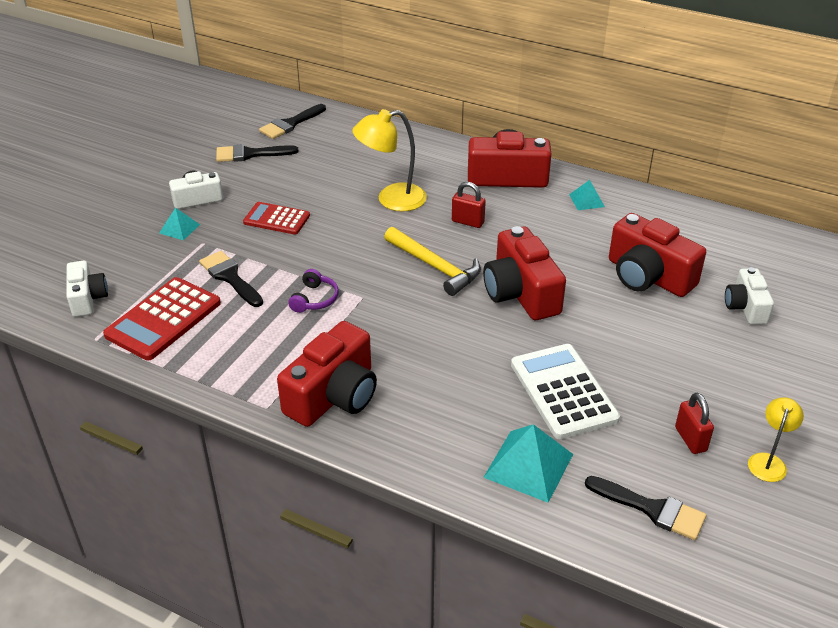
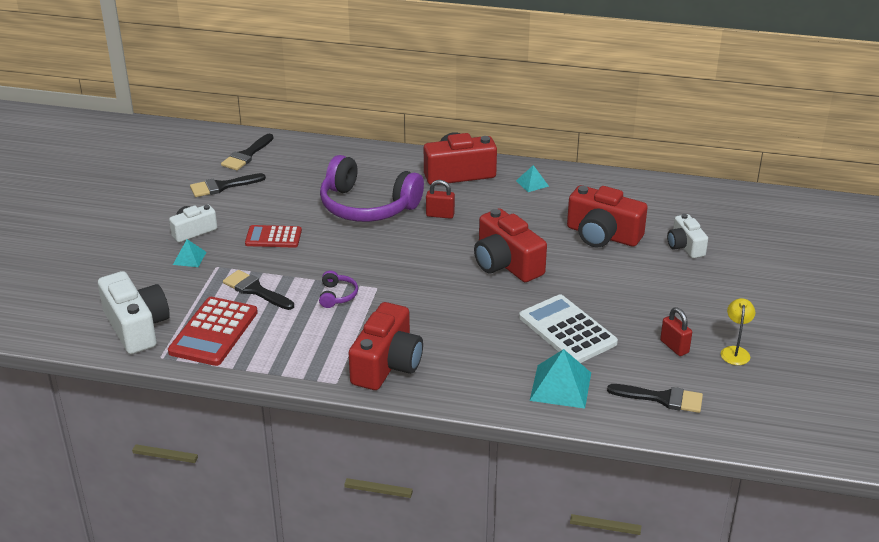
camera: 15 degrees left, 5 degrees down
white camera [66,260,108,317] -> white camera [98,271,170,354], size x1.69
yellow lamp [352,109,427,212] -> purple headphones [320,155,424,222]
yellow hammer [384,227,481,296] -> none

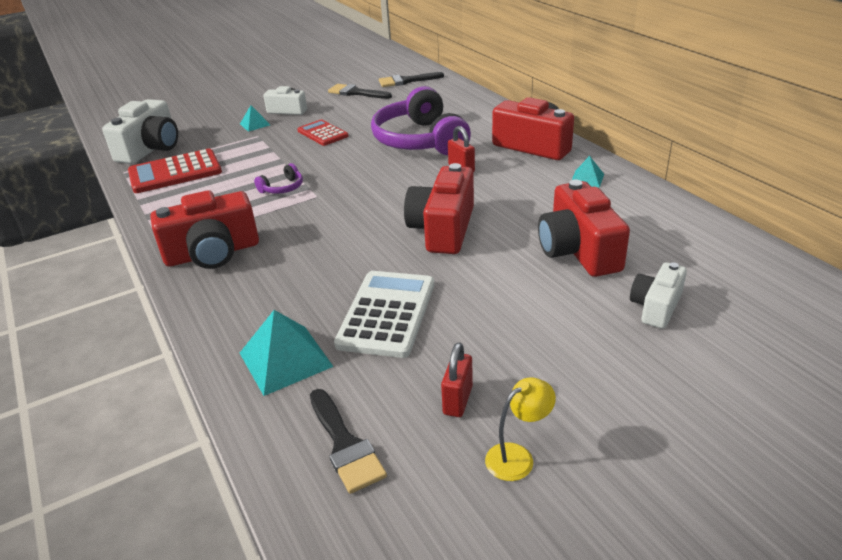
camera: 50 degrees right, 0 degrees up
black brush [223,270,294,310] -> none

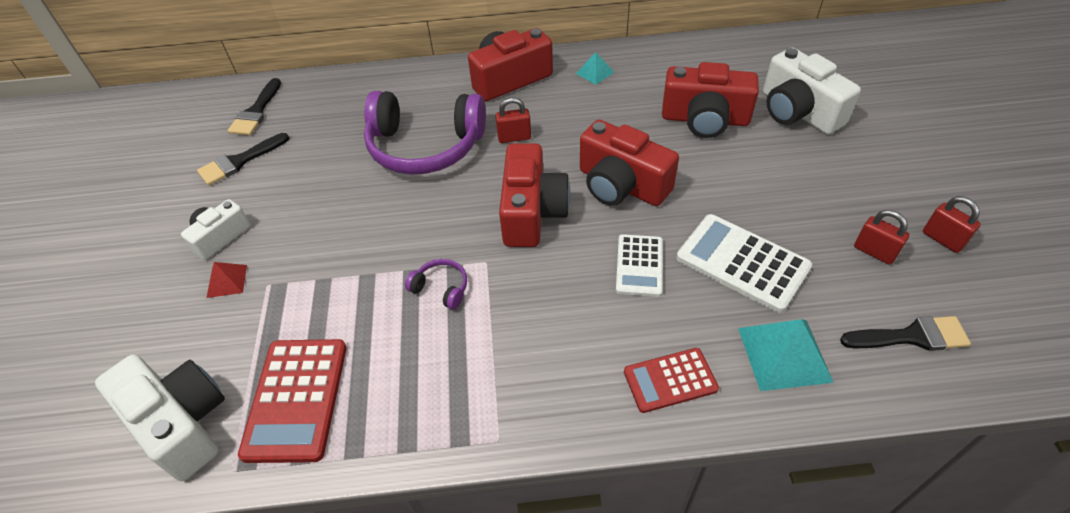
camera: 65 degrees left, 15 degrees up
red camera [151,190,259,269] -> red camera moved to [499,143,571,247]
turquoise pyramid [240,105,270,132] -> red pyramid [207,262,247,298]
purple headphones [254,163,303,194] -> purple headphones turned 45 degrees counterclockwise [405,259,467,310]
red calculator [297,119,349,146] -> red calculator moved to [624,348,719,413]
yellow lamp [485,377,556,481] -> red padlock [923,196,981,253]
white camera [630,262,687,329] -> white camera [763,47,861,134], size x1.69
none -> white calculator [616,234,663,297]

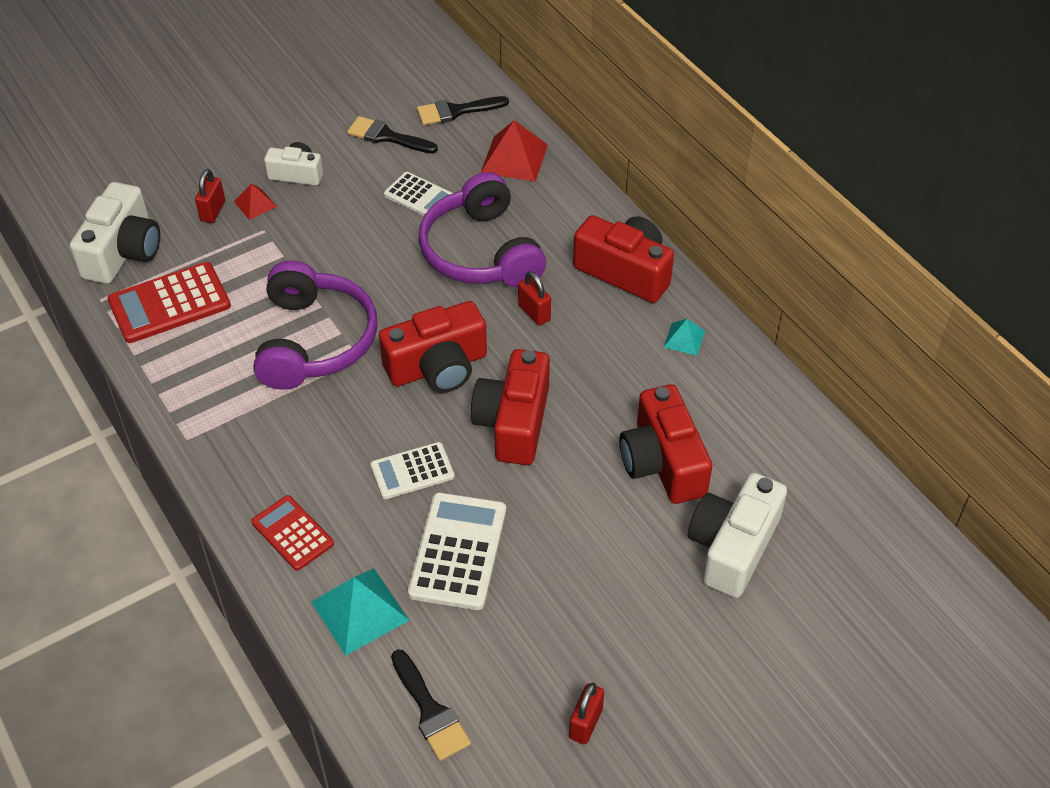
camera: 60 degrees right, 0 degrees up
purple headphones [405,259,467,310] -> purple headphones [253,260,378,390], size x2.45
red padlock [854,210,910,265] -> red padlock moved to [195,169,225,223]
none -> white calculator [384,172,453,216]
none -> red pyramid [481,120,548,182]

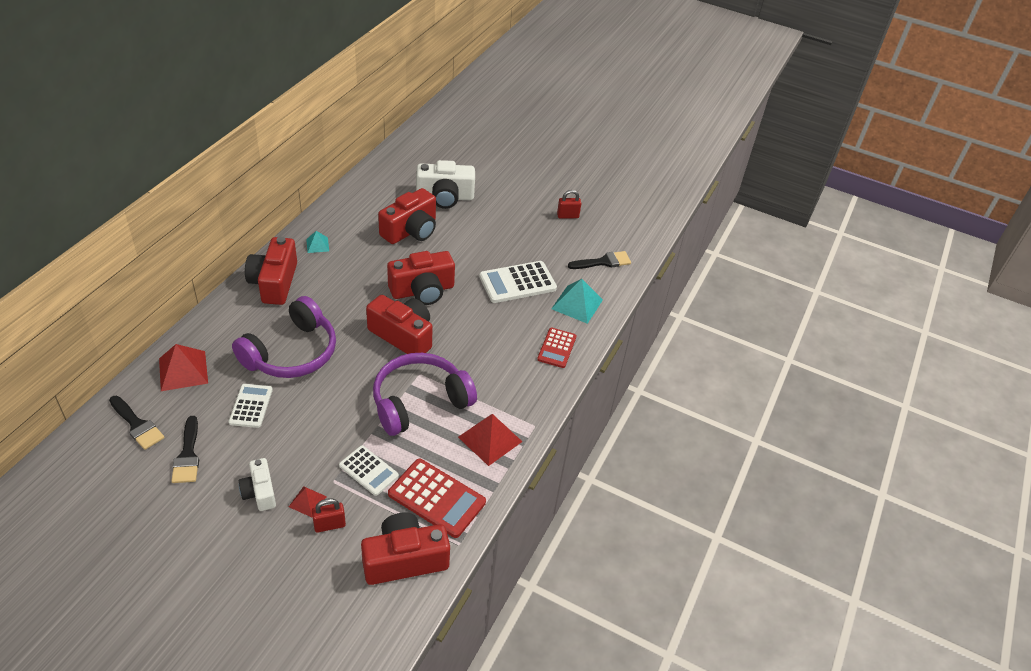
camera: 125 degrees left, 5 degrees down
white camera [70,182,160,284] -> red camera [361,512,450,585]
white calculator [370,442,455,499] -> white calculator moved to [339,445,399,496]
black brush [391,650,471,761] -> black brush turned 45 degrees clockwise [568,251,631,269]
red padlock [518,271,551,326] -> none
none -> red pyramid [458,414,522,466]

